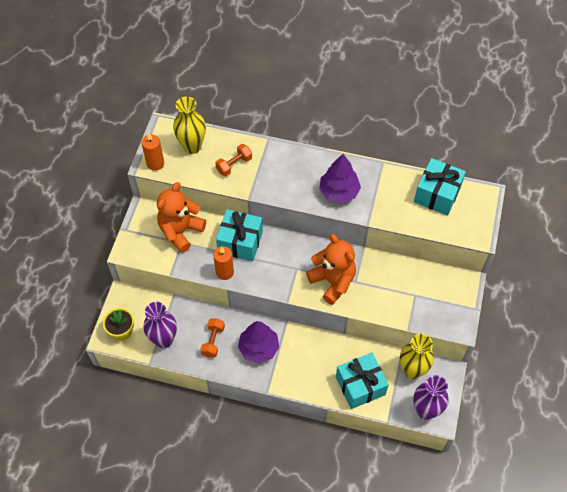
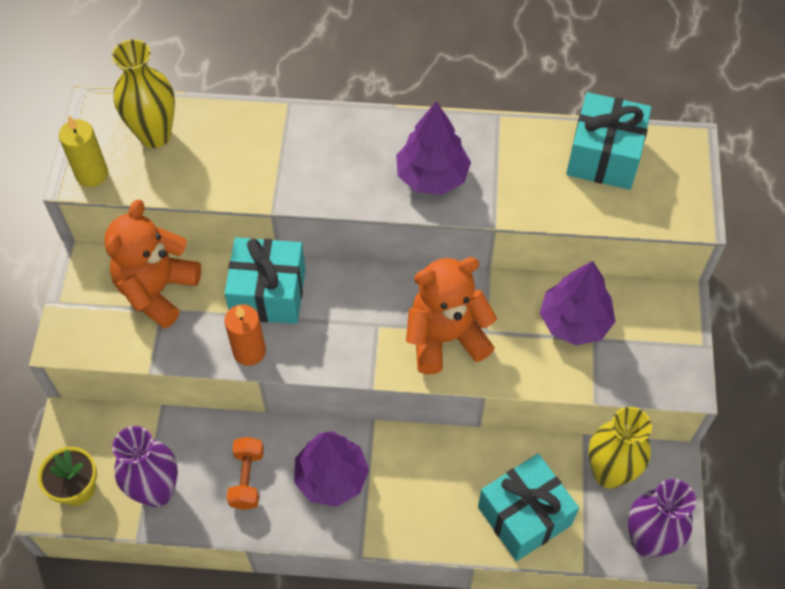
camera: 10 degrees left, 0 degrees up
orange candle [142,133,164,171] -> yellow candle [59,116,108,187]
orange dumbbell [215,144,252,176] -> none
orange teddy bear [306,234,356,305] -> orange teddy bear turned 60 degrees counterclockwise [406,257,497,374]
none -> purple tree [540,261,616,345]

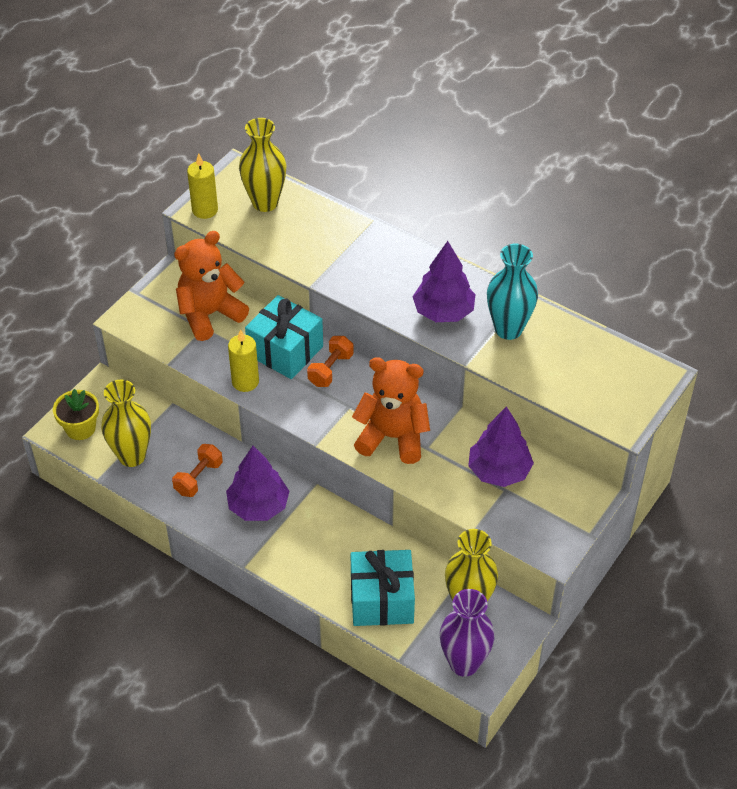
camera: 30 degrees right, 10 degrees down
purple vase [112,426,178,507] -> yellow vase [101,380,151,467]
orange candle [224,304,266,366] -> yellow candle [228,329,259,392]
turquoise gift [566,92,652,190] -> none
none -> orange dumbbell [307,336,353,387]
none -> turquoise vase [487,244,538,340]

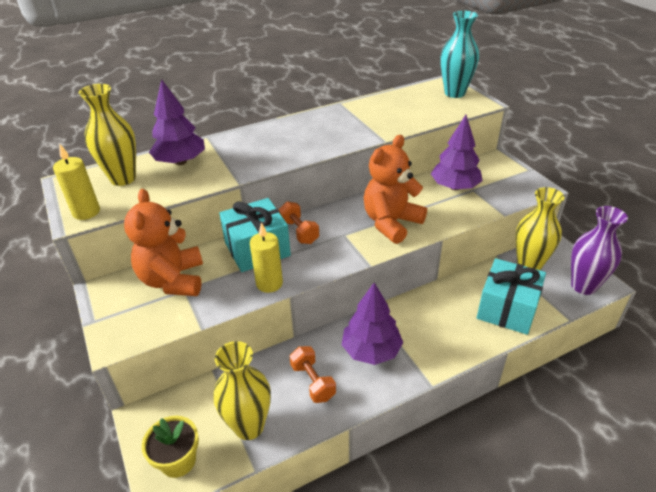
camera: 60 degrees left, 10 degrees down
purple tree [412,241,475,322] -> purple tree moved to [149,79,205,165]
turquoise vase [487,244,538,340] -> turquoise vase moved to [441,11,479,98]

